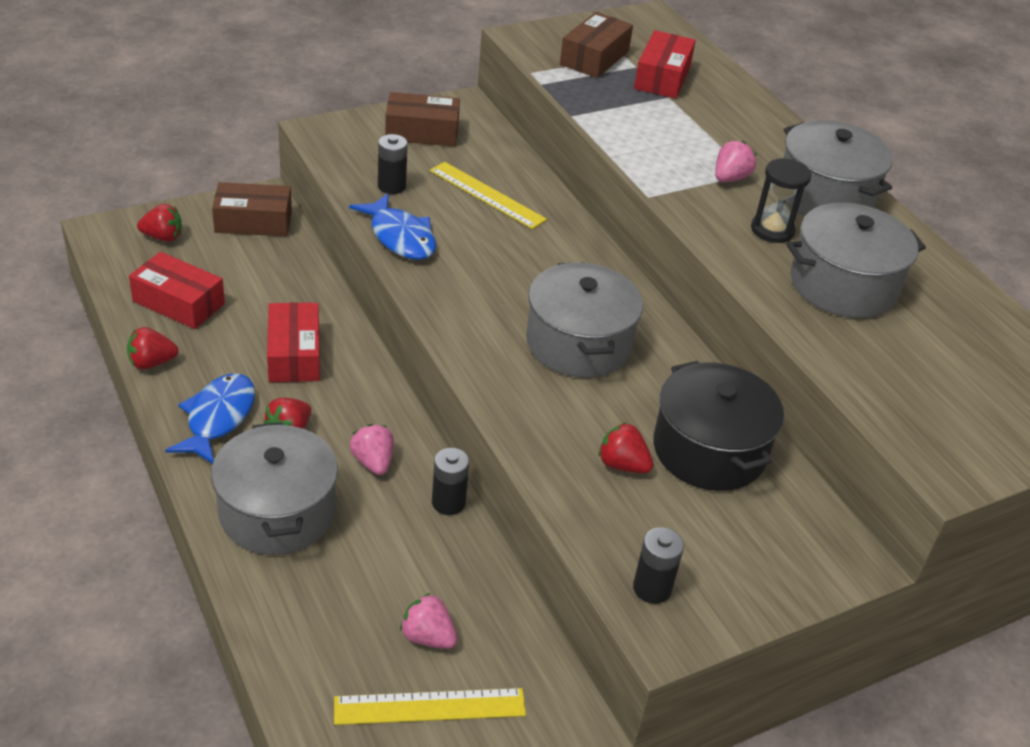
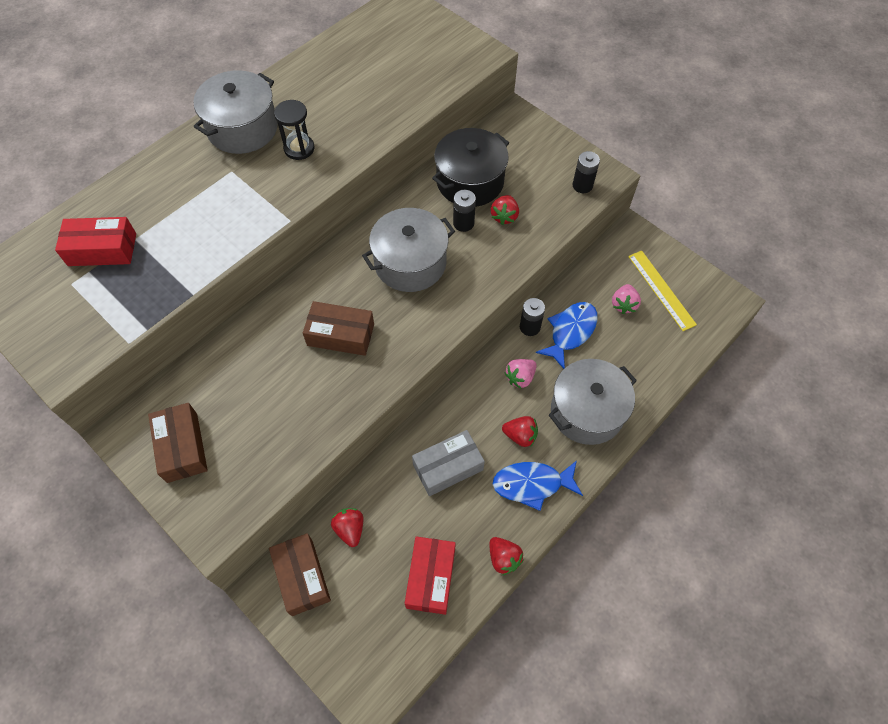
camera: 105 degrees left, 20 degrees up
red strawberry [137,204,182,242] -> red strawberry moved to [331,508,364,547]
red box [267,302,320,382] -> grey box [412,430,485,496]
blue fish [349,193,436,260] -> blue fish moved to [536,302,598,369]
black battery [378,134,408,194] -> black battery moved to [453,190,476,232]
yellow ruler [430,162,547,229] -> none
brown box [560,12,633,78] -> brown box moved to [303,301,374,356]
pink strawberry [715,141,757,182] -> none
grey pot [786,203,926,318] -> none

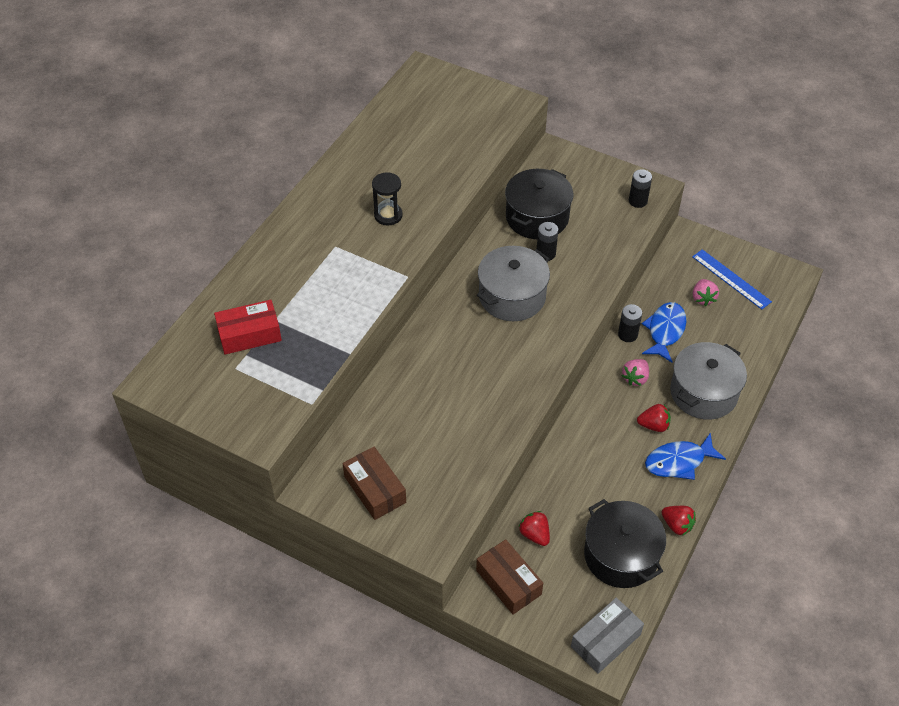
camera: 15 degrees left, 10 degrees down
grey pot [193,70,278,154] -> none
brown box [303,301,374,356] -> none
red box [405,536,456,615] -> black pot [584,499,666,588]
grey box [412,430,485,496] -> grey box moved to [571,598,644,674]
red strawberry [491,195,519,225] -> none
yellow ruler [628,251,697,331] -> blue ruler [692,249,772,310]

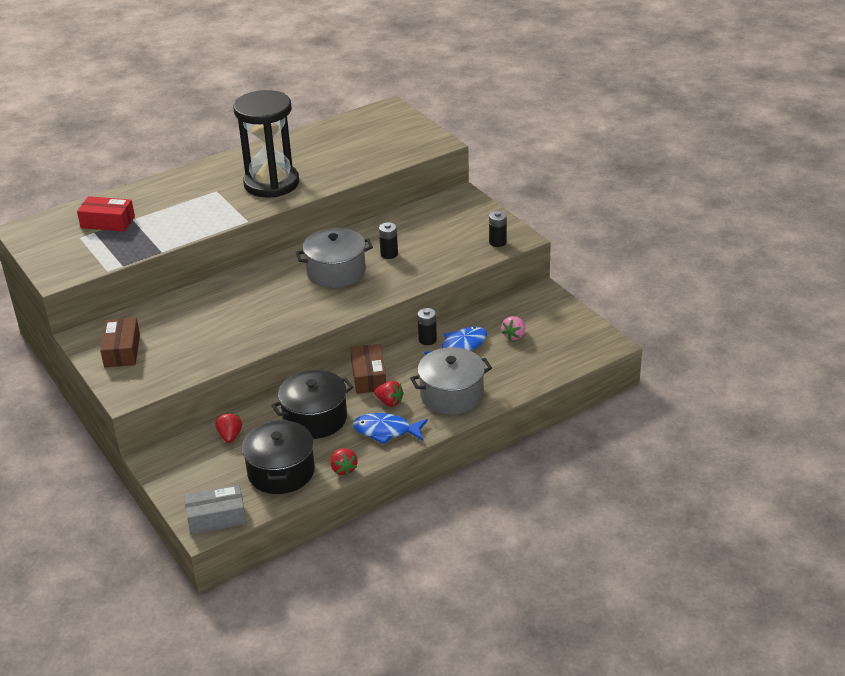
camera: 30 degrees right, 15 degrees down
black hourglass [372,172,403,226] -> black hourglass [233,90,299,198], size x2.31
brown box [476,539,543,615] -> brown box moved to [350,344,386,394]
black pot [505,169,573,239] -> black pot moved to [271,370,353,439]
pink strawberry [622,359,649,386] -> none
blue ruler [692,249,772,310] -> none

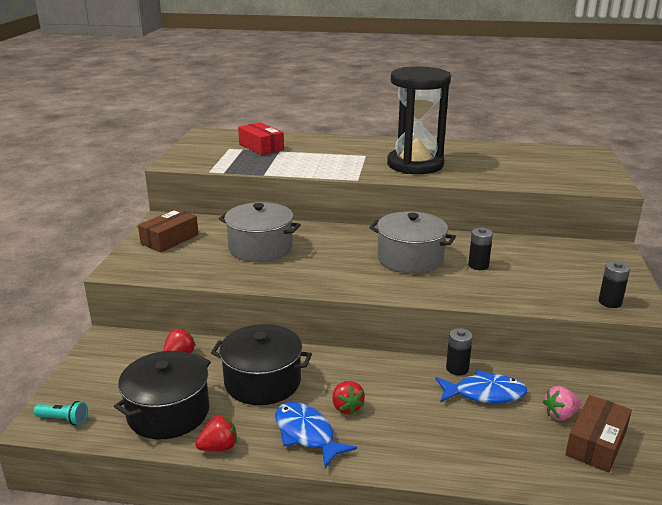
camera: 40 degrees right, 10 degrees down
grey box [184,484,246,535] -> turquoise flashlight [34,401,88,425]
red strawberry [331,448,358,476] -> red strawberry turned 135 degrees counterclockwise [195,415,237,451]
brown box [350,344,386,394] -> brown box moved to [565,395,632,472]
grey pot [410,347,492,415] -> grey pot moved to [219,202,301,262]

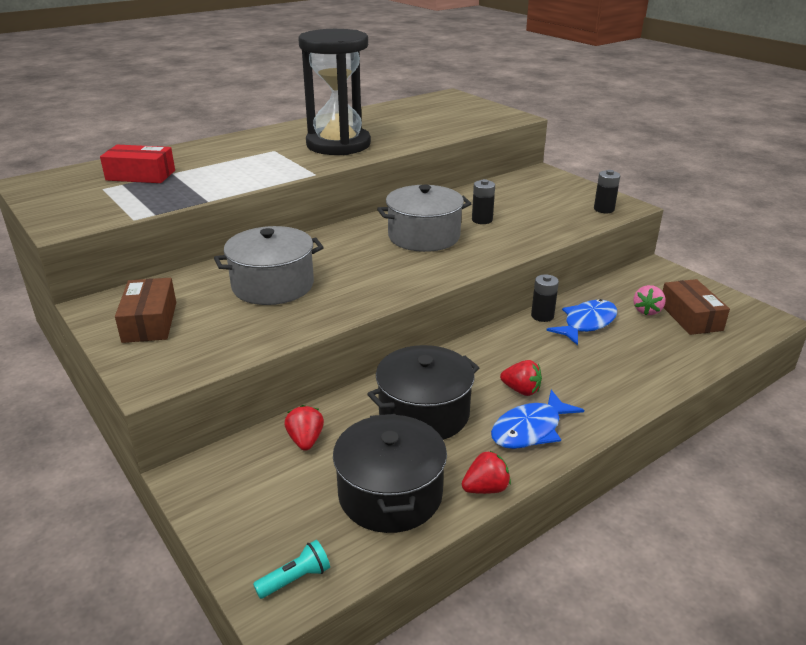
camera: 45 degrees left, 5 degrees up
red strawberry [195,415,237,451] -> red strawberry turned 45 degrees clockwise [462,451,511,494]
blue fish [275,402,357,468] -> blue fish turned 45 degrees counterclockwise [491,390,584,449]

